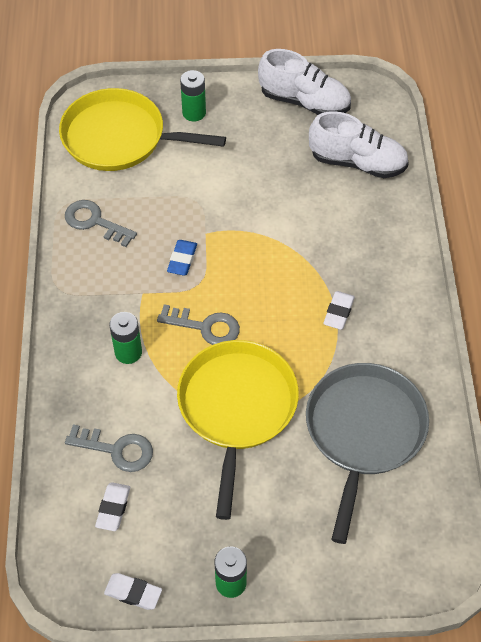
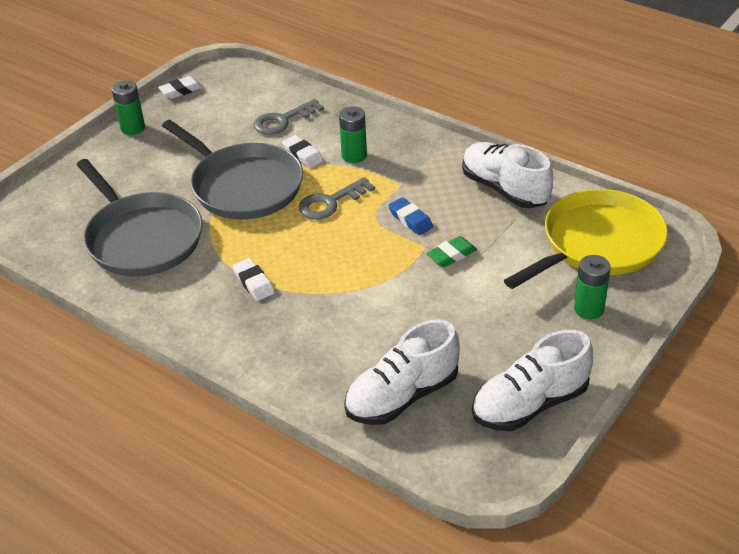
camera: 130 degrees right, 15 degrees down
grey key [65,200,137,247] -> white shoe [462,142,553,208]
white eraser [95,482,130,531] -> white eraser moved to [282,135,323,168]
yellow pan [177,340,299,520] -> grey pan [162,120,303,220]
none -> green eraser [426,236,477,267]

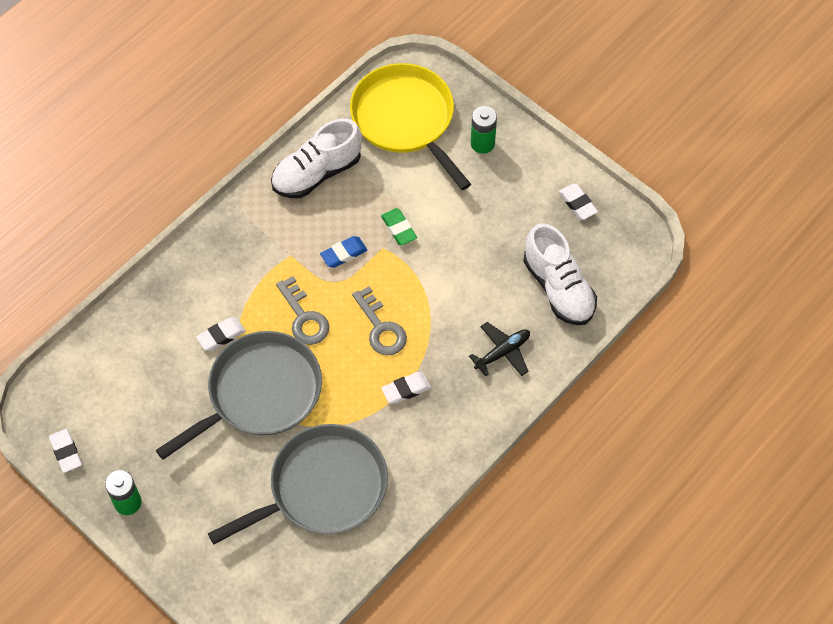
camera: 85 degrees left, 20 degrees up
grey key [254,99,324,135] -> grey key moved to [352,286,407,355]
green battery [339,107,367,163] -> none
white shoe [472,330,593,431] -> white eraser [559,184,598,220]
none -> black plane [469,322,530,376]

